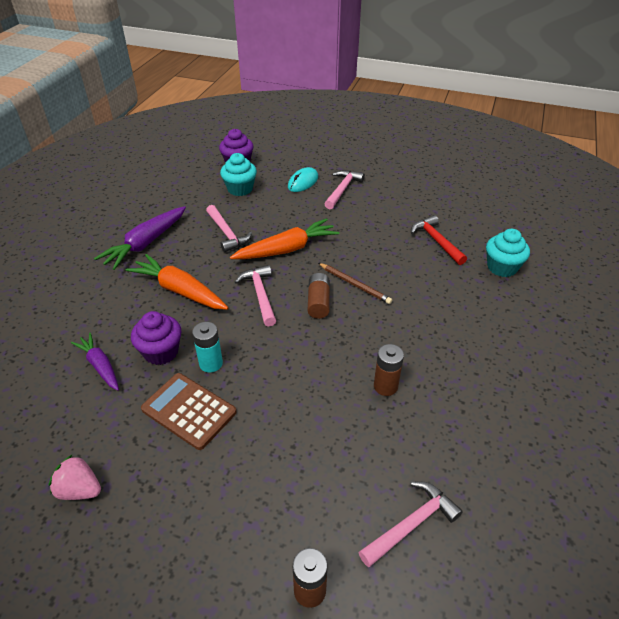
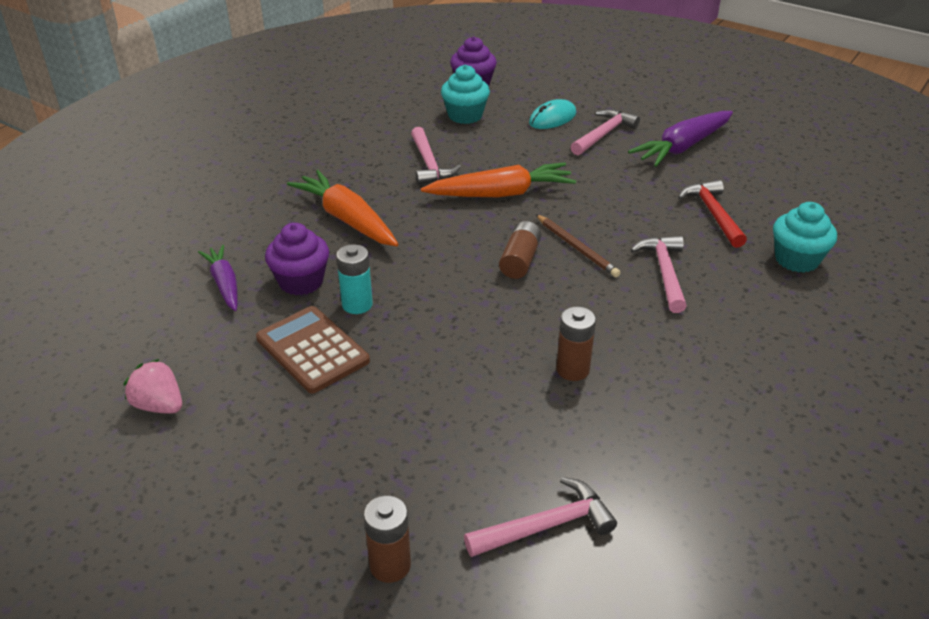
camera: 15 degrees right, 5 degrees down
purple carrot [94,206,186,270] -> purple carrot moved to [628,111,733,167]
pink hammer [235,265,276,327] -> pink hammer moved to [631,236,687,313]

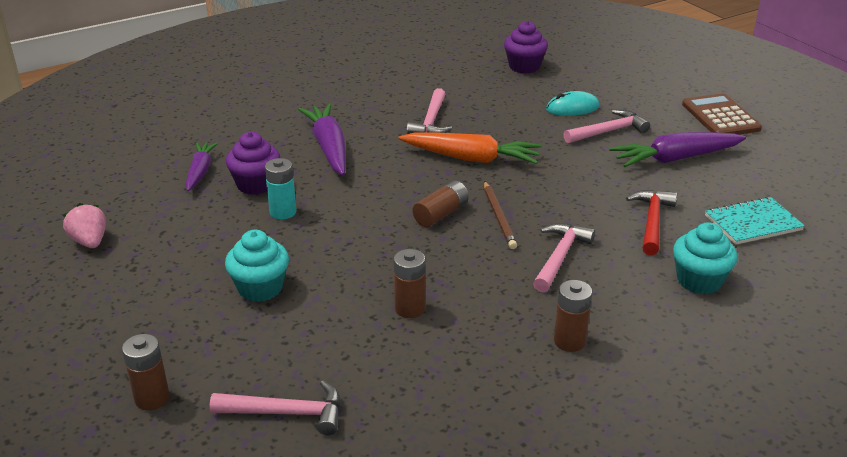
camera: 25 degrees right, 5 degrees down
brown calculator [256,306,370,393] -> brown calculator moved to [682,93,762,135]
orange carrot [287,170,398,246] -> purple carrot [298,104,346,176]
turquoise cupcake [441,65,490,124] -> turquoise cupcake moved to [225,230,289,302]
none -> brown battery [554,280,592,352]
none -> turquoise notebook [705,197,805,245]

